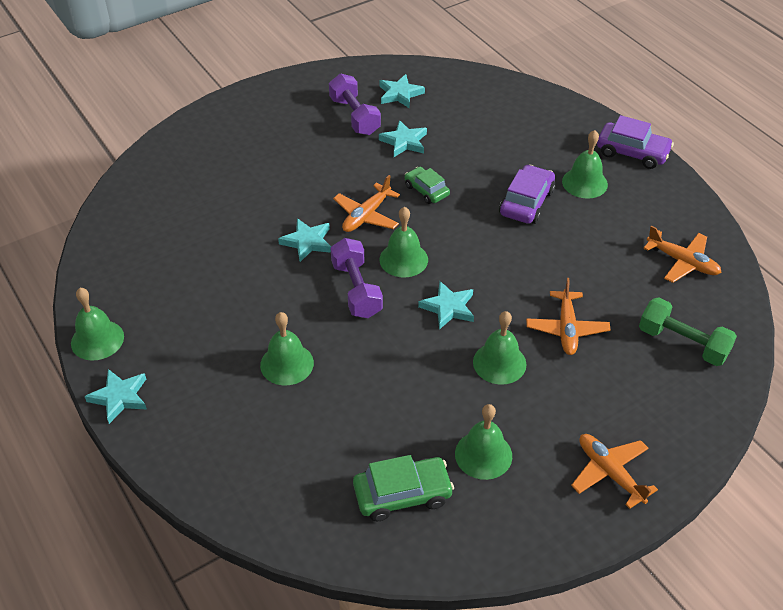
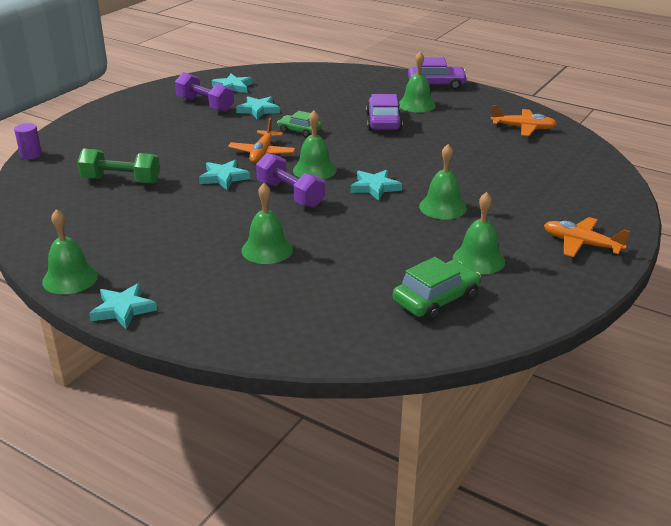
camera: 25 degrees left, 15 degrees down
orange plane [526,278,611,355] -> none
green dumbbell [639,297,737,366] -> green dumbbell moved to [77,149,160,184]
none -> purple cylinder [14,123,42,160]

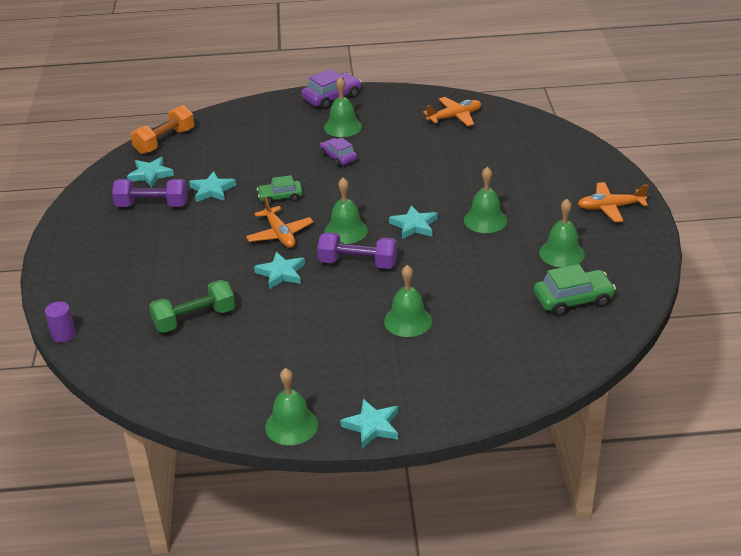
camera: 35 degrees left, 5 degrees up
purple car [366,94,403,131] -> purple car [320,137,358,167], size x0.66
green car [393,257,481,321] -> green car turned 60 degrees clockwise [534,264,616,316]
none -> orange dumbbell [131,105,195,154]

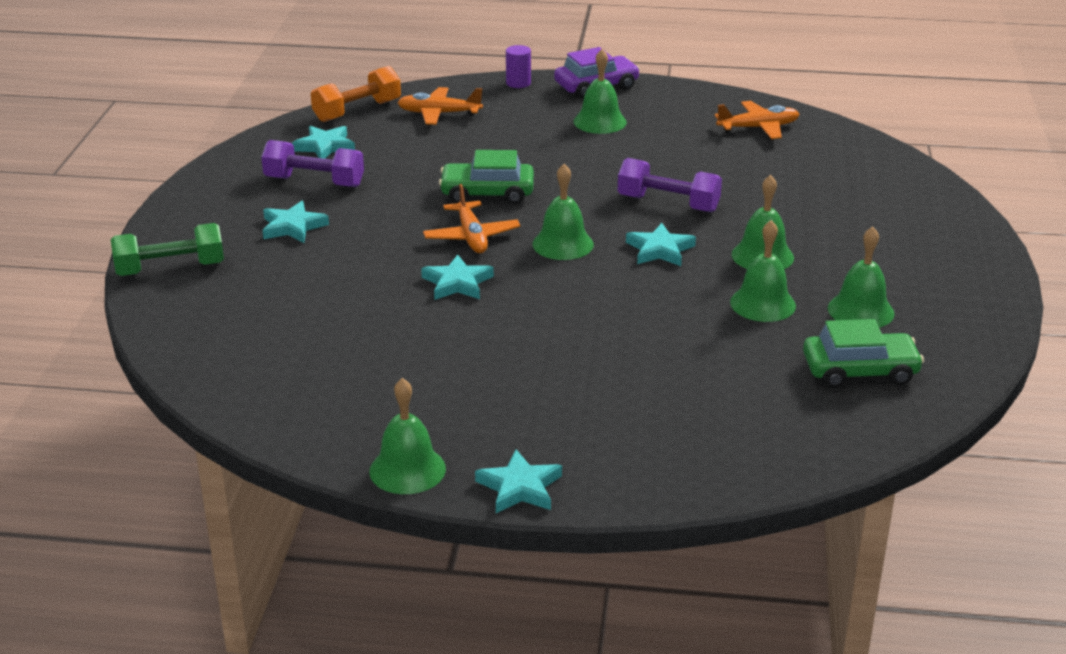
camera: 10 degrees right, 5 degrees down
purple cylinder [45,302,76,343] -> purple cylinder moved to [506,45,531,88]
green dumbbell [149,280,235,333] -> green dumbbell moved to [111,223,224,276]
turquoise star [189,171,236,202] -> turquoise star moved to [262,201,329,243]
green car [257,175,303,205] -> green car [439,150,534,204], size x1.52
purple dumbbell [317,232,397,269] -> purple dumbbell moved to [618,158,722,212]
purple car [320,137,358,167] -> none
green bell [384,265,432,337] -> green bell moved to [730,220,796,322]
orange plane [578,182,649,222] -> orange plane moved to [397,87,483,125]

